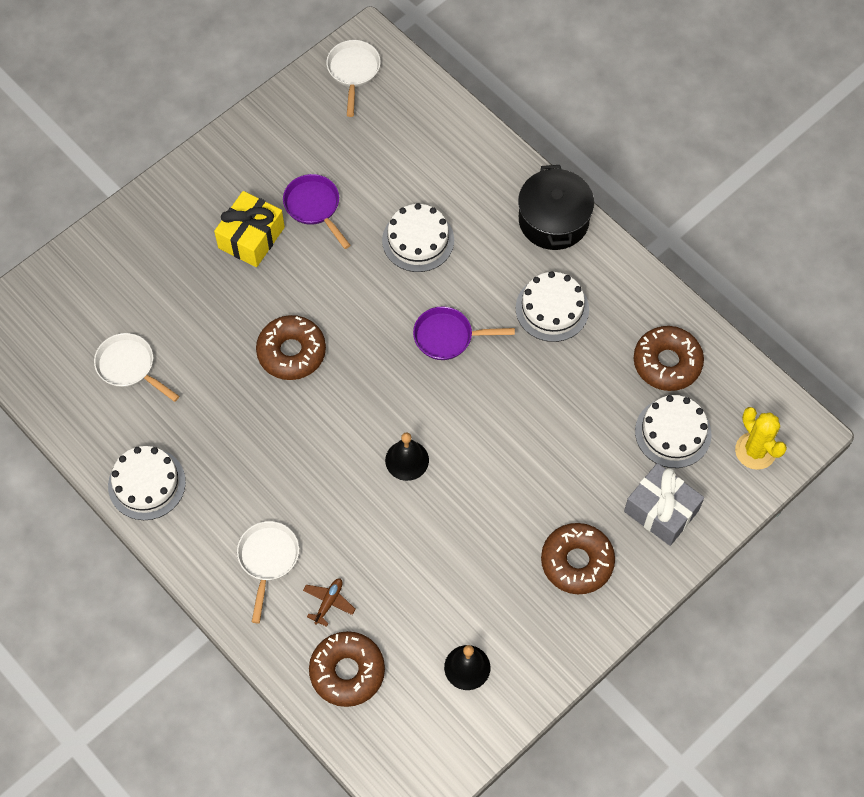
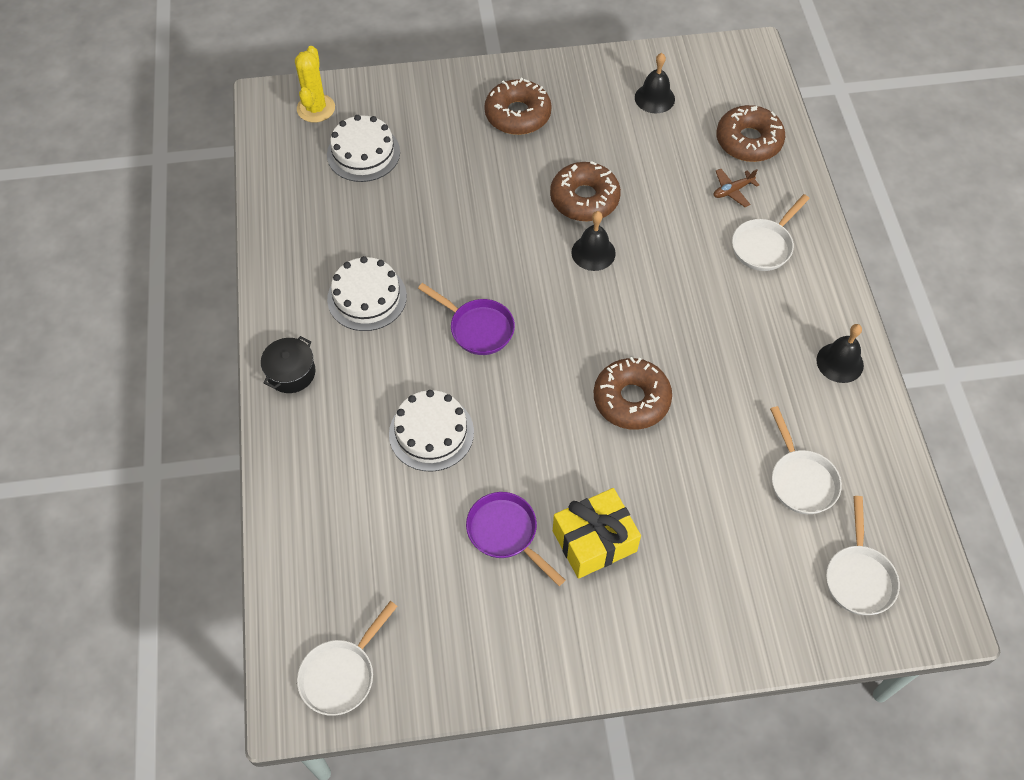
camera: 145 degrees left, 5 degrees down
white cake [108,446,186,520] -> black bell [817,324,864,383]
purple pan [283,174,351,249] -> purple pan turned 135 degrees clockwise [466,492,565,586]
black pot [518,165,594,250] -> black pot [261,336,316,393], size x0.60
grey gift [624,463,704,546] -> none
brown donut [634,326,704,391] -> brown donut moved to [550,161,621,221]
none -> white pan [826,496,900,615]

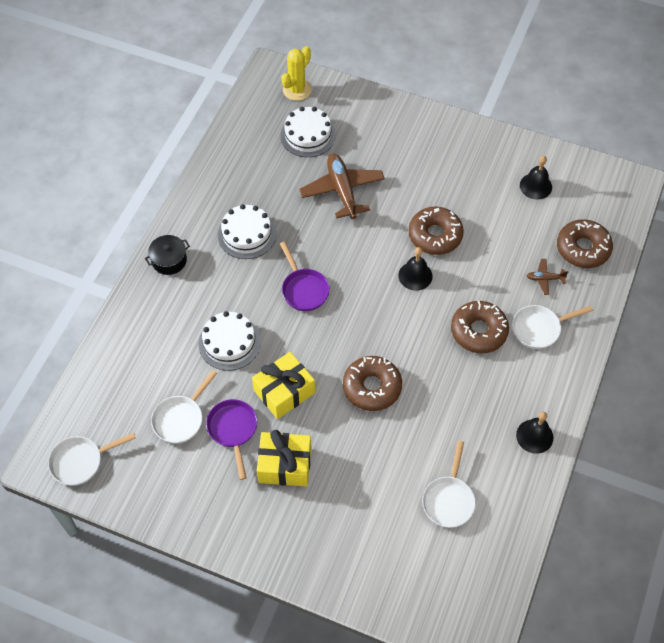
camera: 30 degrees right, 0 degrees up
brown donut [484,78,552,135] -> brown donut moved to [451,301,509,353]
white pan [826,496,900,615] -> white pan moved to [151,370,217,443]
none -> yellow gift [252,352,315,419]
none -> brown plane [299,154,385,219]

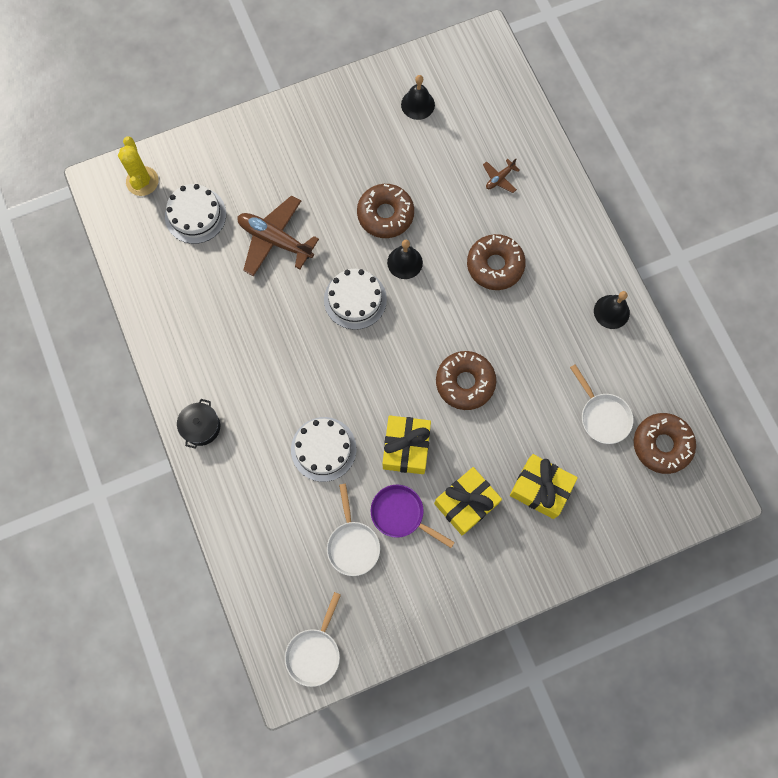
camera: 45 degrees left, 15 degrees up
white cake [218,204,276,259] -> white cake moved to [324,269,387,330]
purple pan [280,242,330,311] -> none
white pan [512,305,593,349] -> none
brown donut [557,219,613,268] -> brown donut moved to [634,413,696,474]
none -> yellow gift [510,454,578,519]

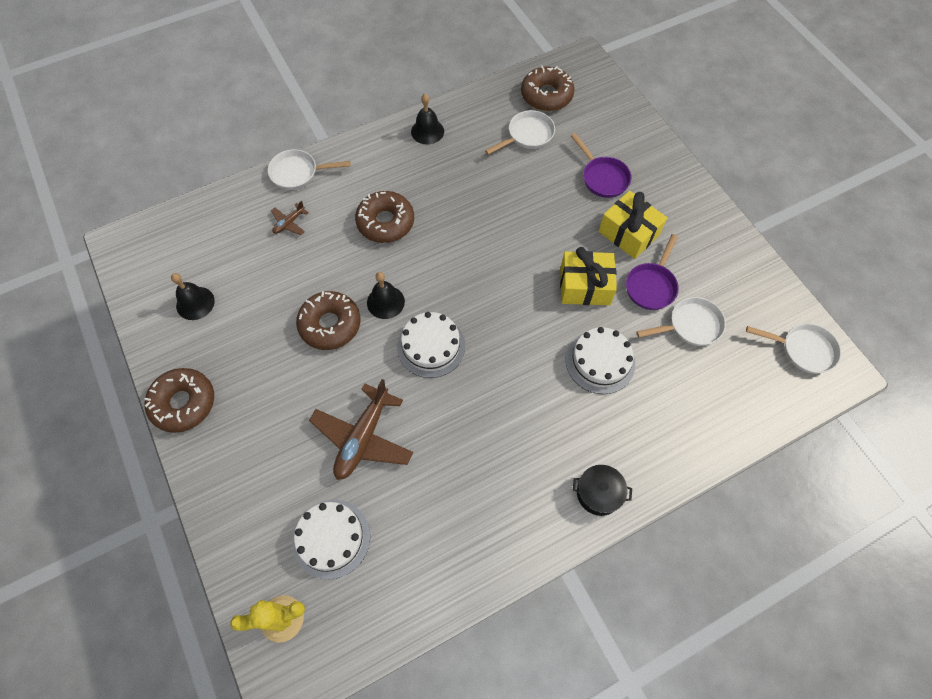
camera: 95 degrees left, 10 degrees down
brown donut [436,351,496,410] -> brown donut moved to [144,368,214,433]
brown plane [483,159,520,193] -> brown plane turned 90 degrees clockwise [271,201,309,235]
yellow gift [510,454,578,519] -> purple pan [571,133,632,198]
none -> white pan [268,149,351,190]

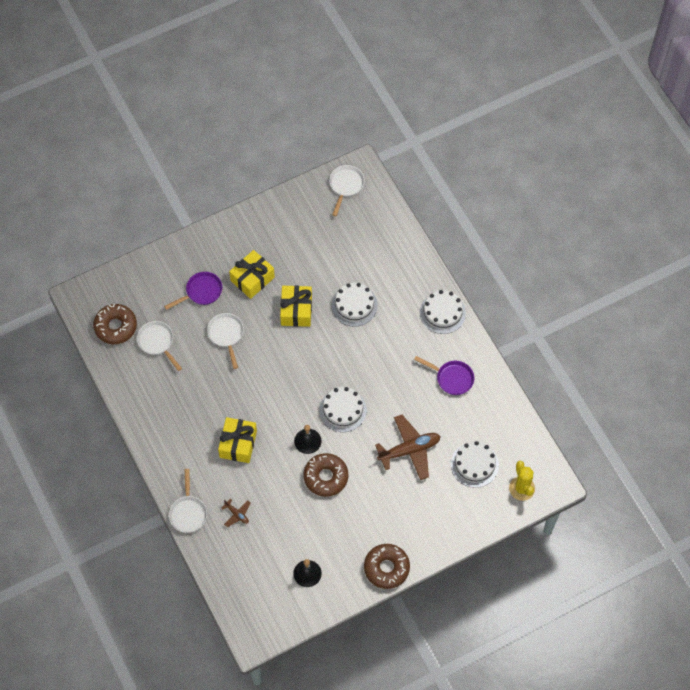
camera: 90 degrees left, 0 degrees up
brown plane [309,379,413,480] -> brown plane turned 45 degrees counterclockwise [375,415,441,480]
brown donut [355,191,414,243] -> yellow gift [218,417,257,463]
black bell [411,94,444,144] -> none
black pot [573,465,632,516] -> white cake [420,290,466,334]
purple pan [626,234,679,310] -> purple pan moved to [414,356,474,395]
white pan [636,297,726,346] -> white pan moved to [207,313,244,369]

